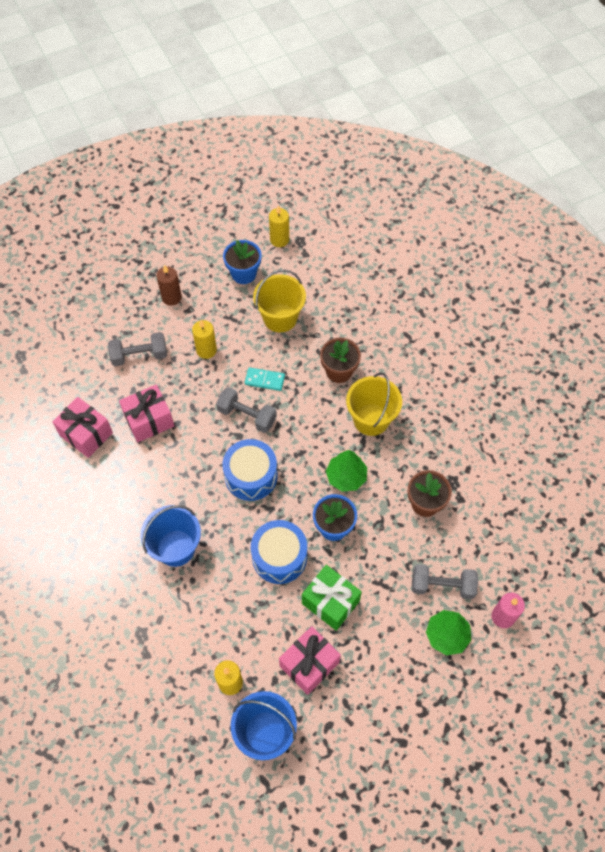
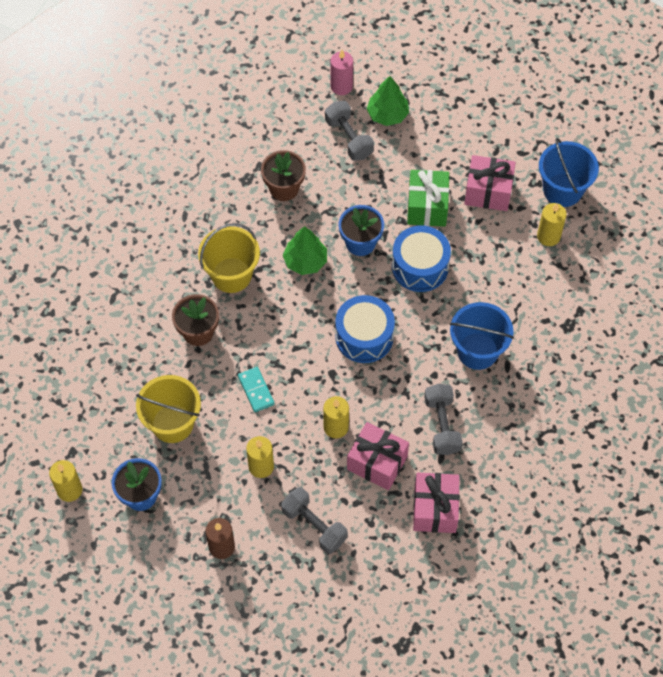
camera: 125 degrees left, 0 degrees up
grey dumbbell [216,387,277,433] -> grey dumbbell moved to [424,384,463,455]
none -> yellow candle [323,396,349,438]

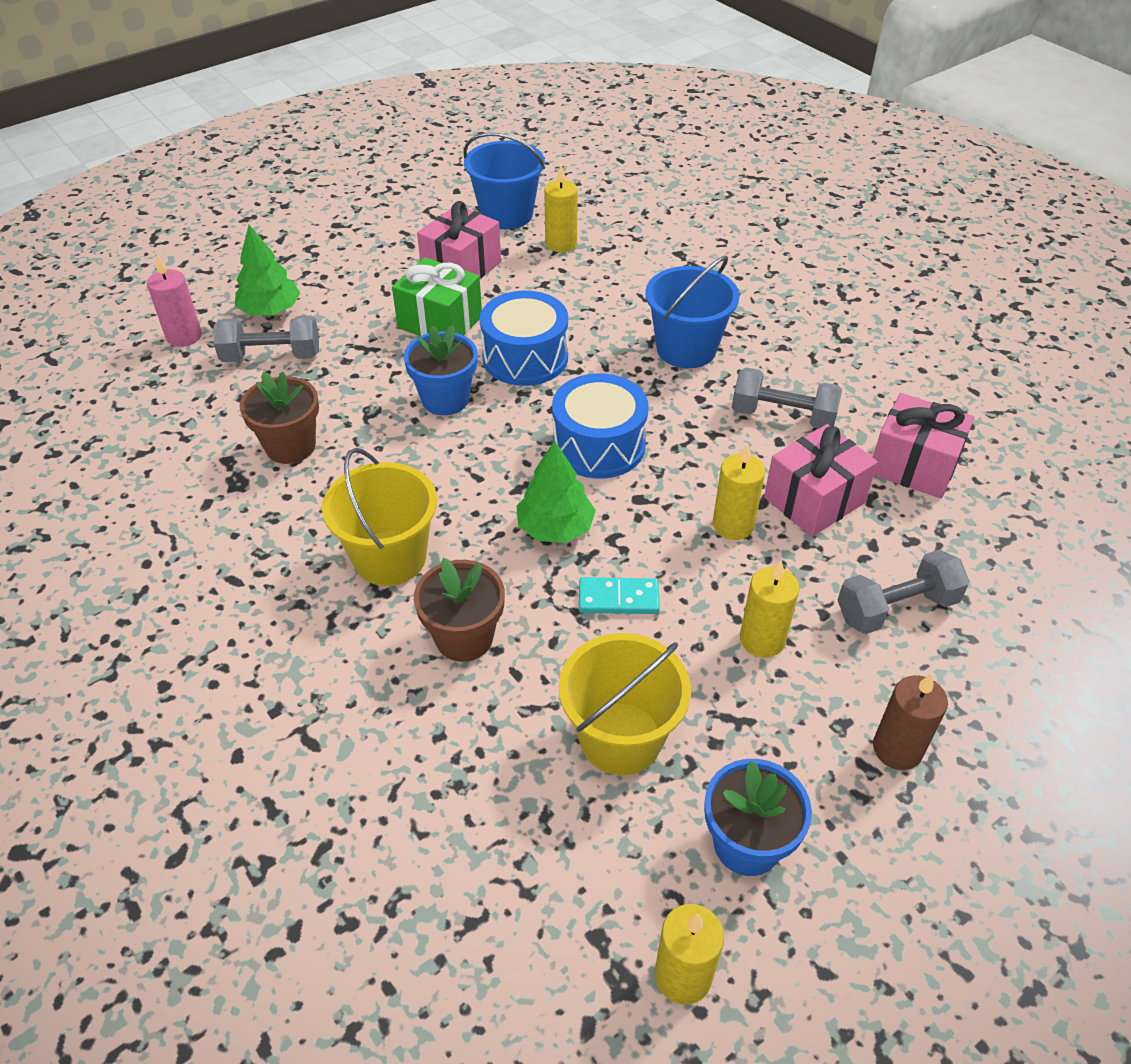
camera: 65 degrees left, 15 degrees down
green tree [283,226,327,275] -> green tree moved to [517,440,596,543]

